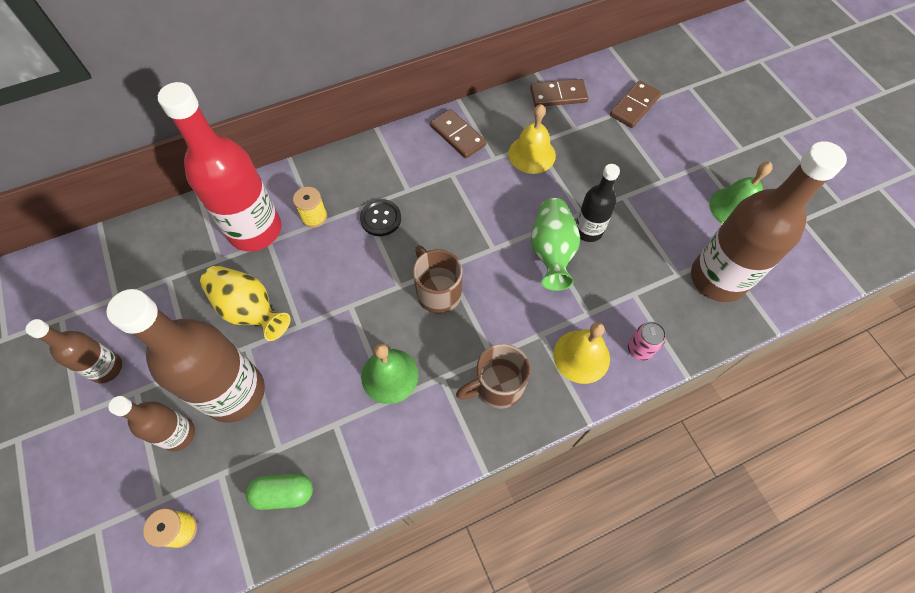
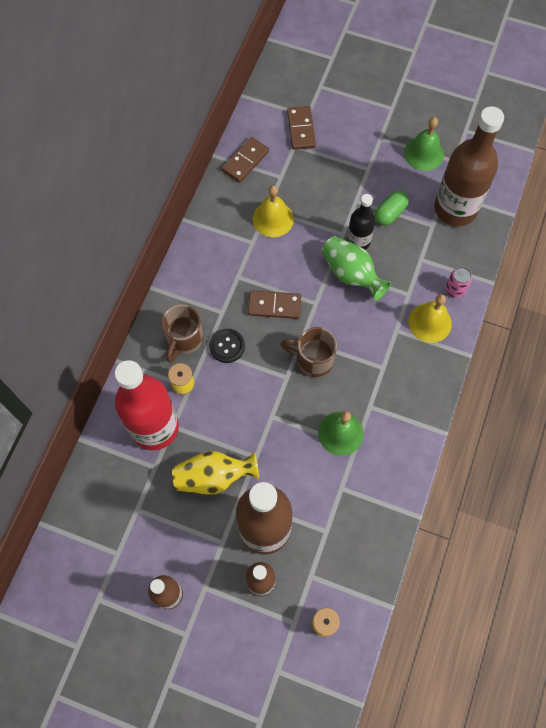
camera: 45 degrees left, 5 degrees up
green capsule [246,474,313,510] -> green capsule moved to [375,190,409,226]
brown domino [430,109,486,158] -> brown domino moved to [248,290,301,319]
brown mug [456,343,530,409] -> brown mug moved to [161,304,203,363]

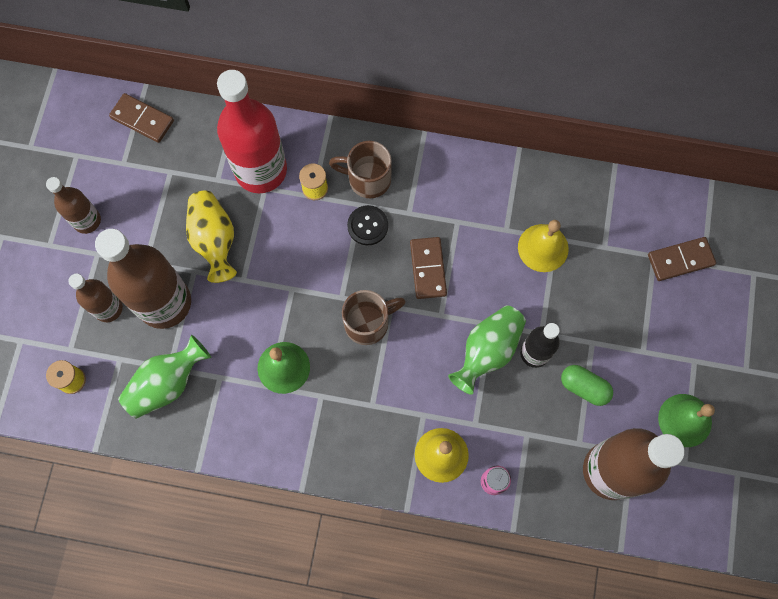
camera: 80 degrees right, 5 degrees up
brown domino [222,137,269,183] -> brown domino moved to [109,93,174,143]
brown mug [280,327,337,377] -> brown mug turned 60 degrees clockwise [342,290,406,345]
none -> green vase [118,335,211,419]

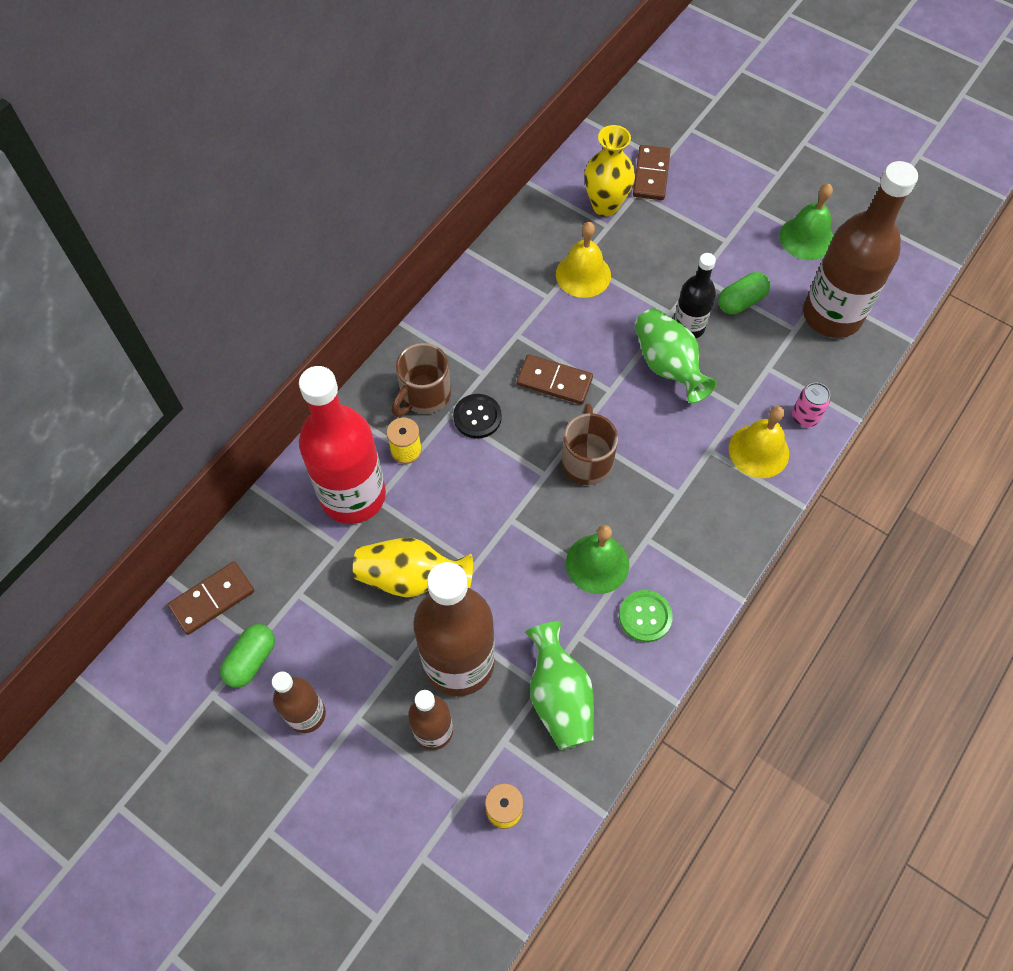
camera: 65 degrees left, 10 degrees down
none -> green capsule [220,624,275,688]
none -> yellow vase [584,125,635,217]
none -> green button [619,590,673,642]

